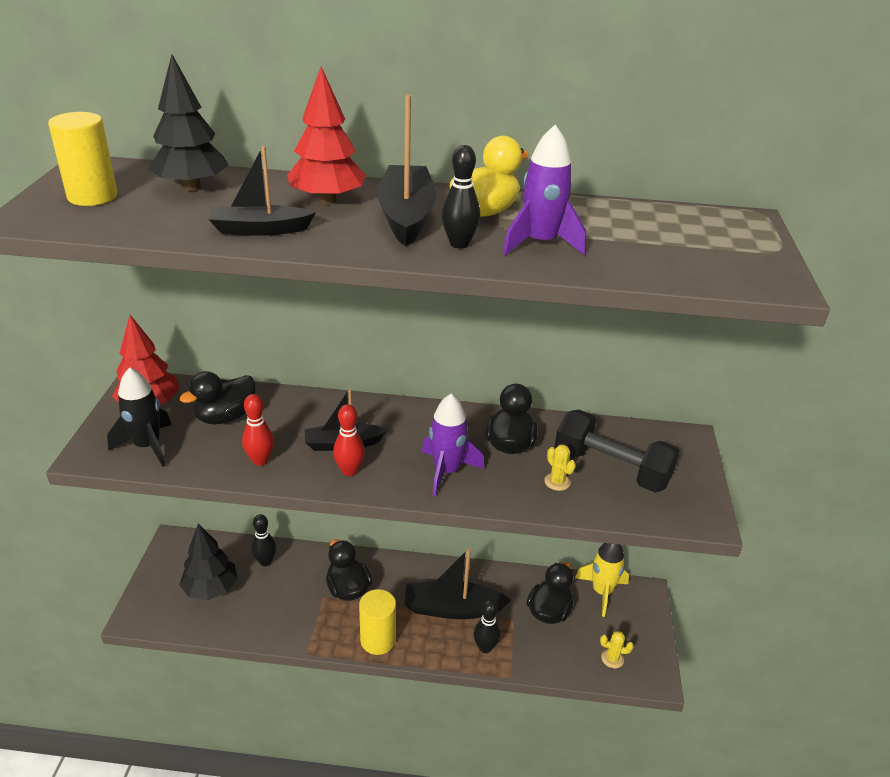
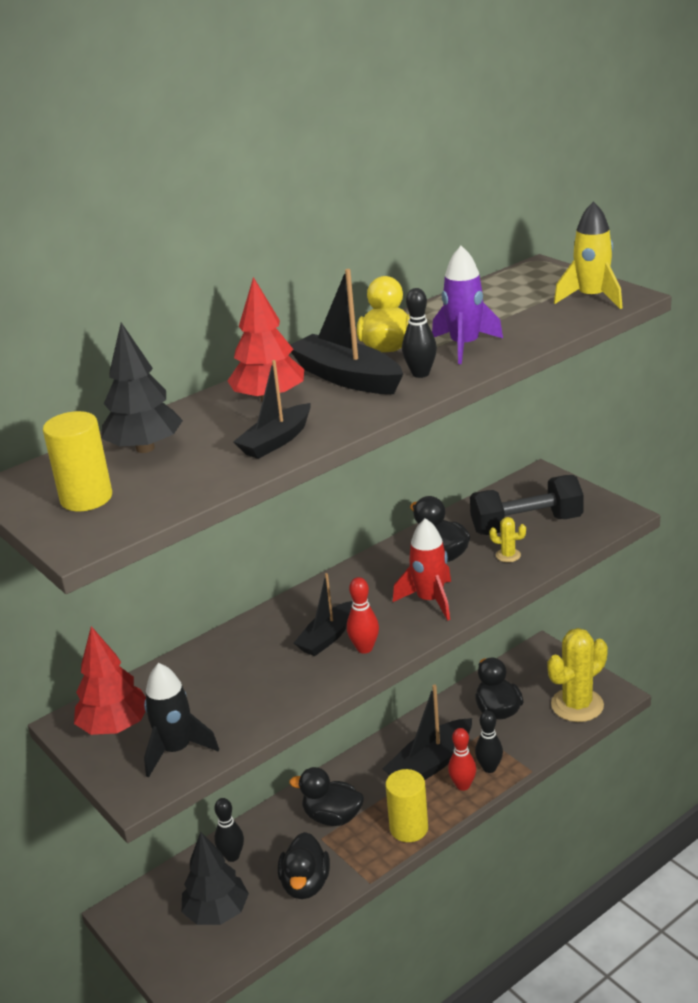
camera: 40 degrees left, 5 degrees down
black duck [180,371,256,424] -> black duck moved to [278,832,330,899]
red bowling pin [242,394,274,466] -> red bowling pin moved to [448,728,476,791]
purple rocket [422,393,484,497] -> red rocket [393,518,451,621]
yellow rocket [575,543,629,617] -> yellow rocket moved to [554,201,623,309]
yellow cactus [600,631,634,668] -> yellow cactus [547,628,608,722], size x2.35

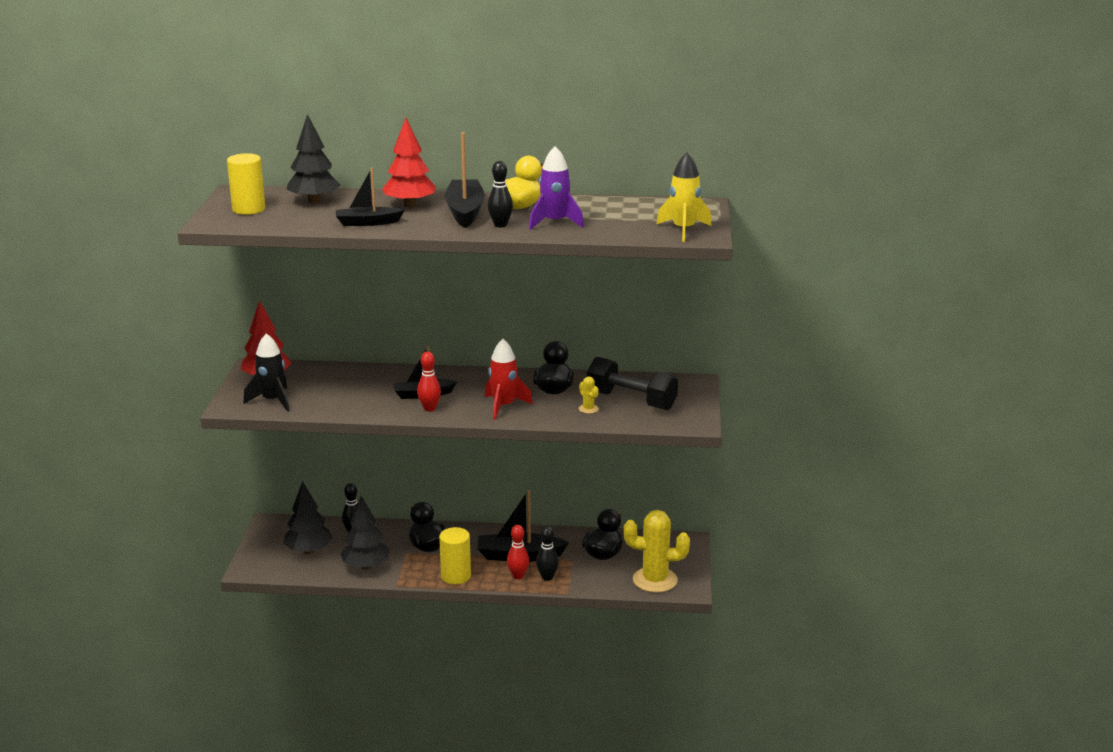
camera: 40 degrees right, 5 degrees down
black duck [278,832,330,899] -> black tree [340,496,390,570]

